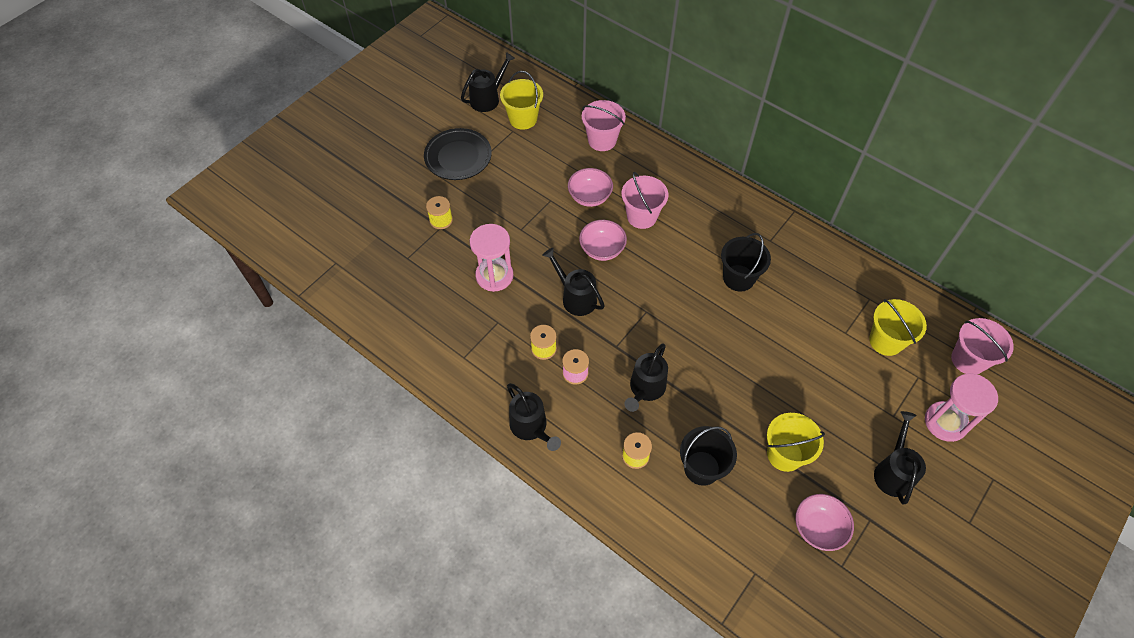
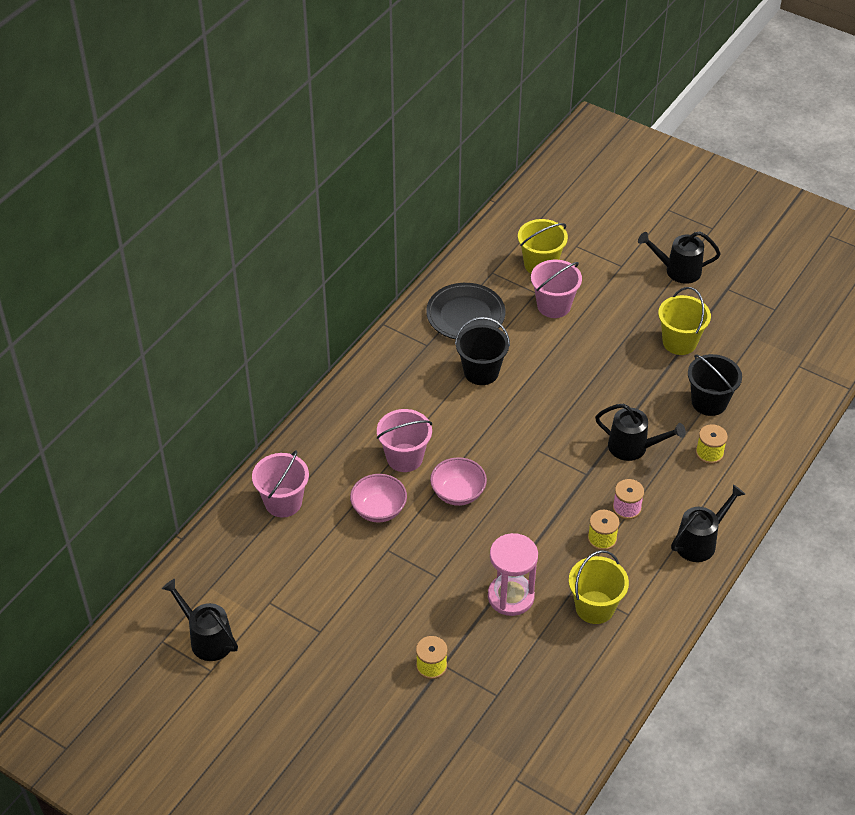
camera: 95 degrees left, 10 degrees down
black plate [424,128,492,180] -> black plate moved to [426,283,505,339]
yellow bucket [500,71,543,130] -> yellow bucket moved to [569,550,629,624]
black watering can [542,248,605,316] -> none
pink bowl [795,494,854,551] -> none
pink hourglass [925,374,998,442] -> none
pink bucket [951,318,1014,374] -> pink bucket moved to [531,260,582,318]

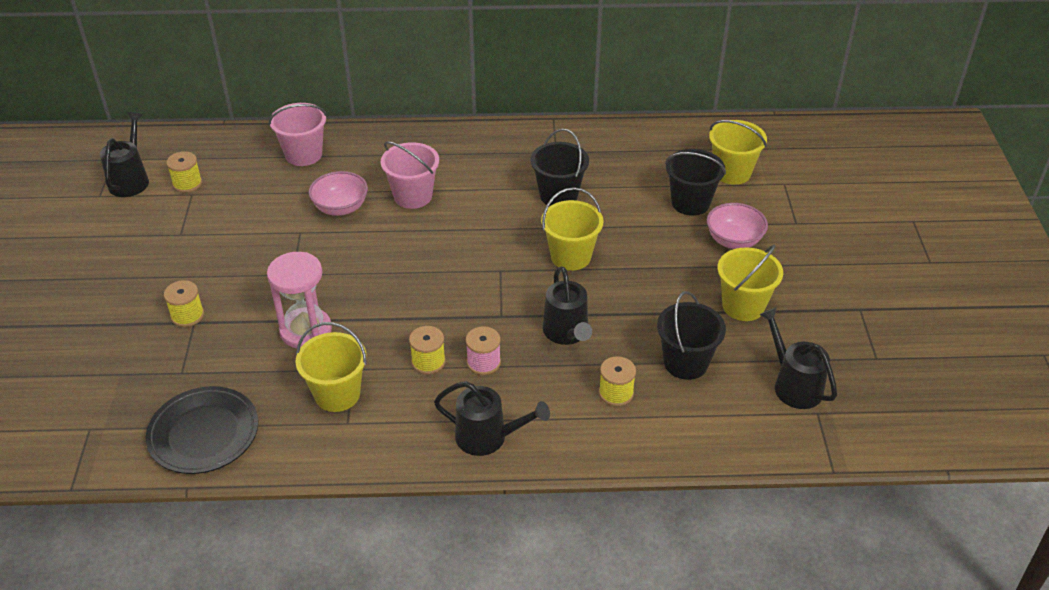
camera: 55 degrees right, 5 degrees down
black plate [426,283,505,339] -> black plate moved to [146,386,258,474]
pink bowl [430,457,487,506] -> pink bowl moved to [707,203,768,249]
pink bucket [531,260,582,318] -> black bucket [665,149,726,216]
black watering can [638,231,721,284] -> black watering can moved to [759,307,837,409]
none -> yellow spool [166,151,202,193]
none -> yellow bucket [541,187,603,271]

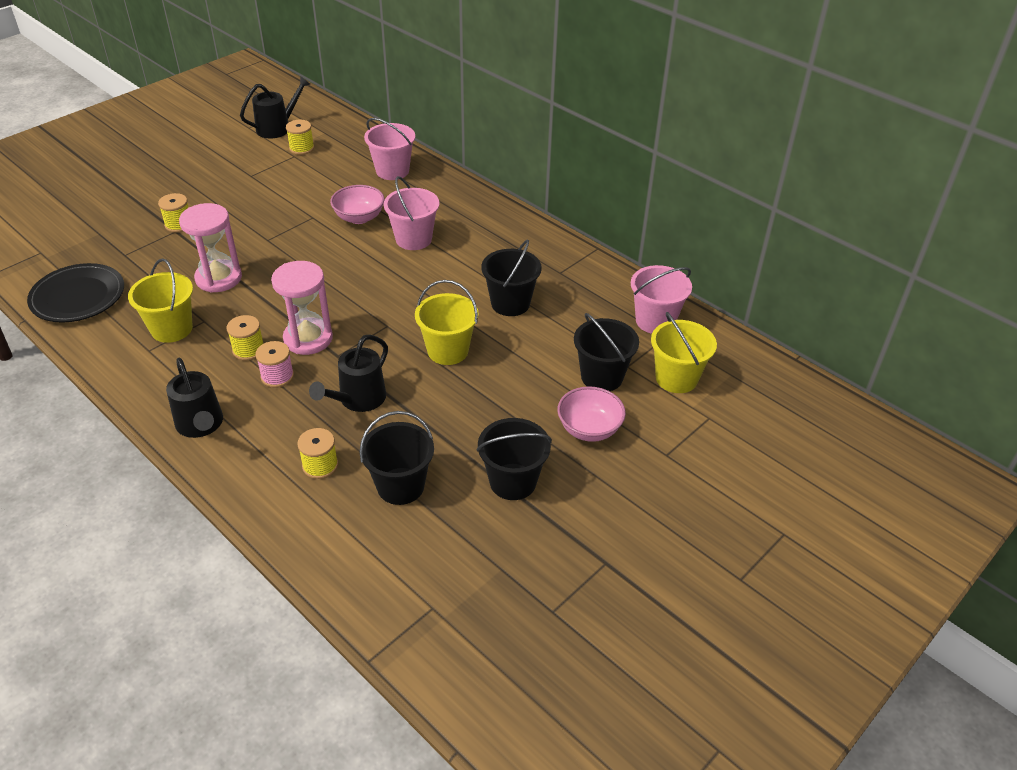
camera: 45 degrees right, 0 degrees up
yellow bucket [717,245,783,321] -> black bucket [476,418,552,500]
black watering can [759,307,837,409] -> none
none -> pink hourglass [271,261,333,355]
none -> pink bucket [631,265,692,334]

